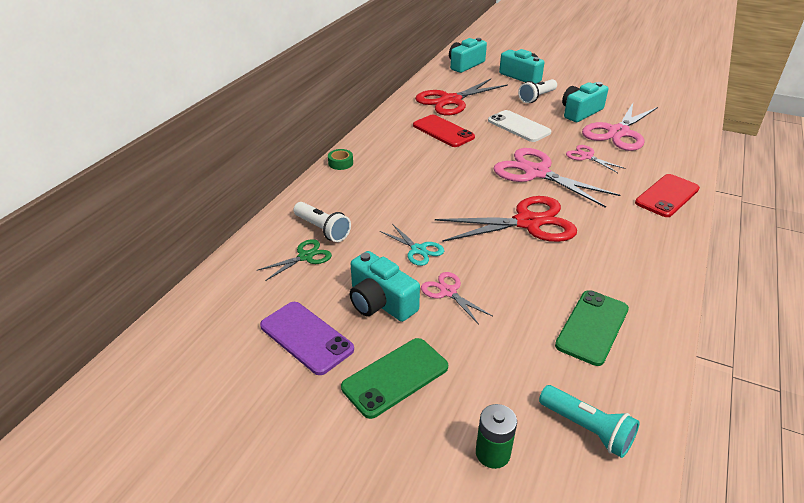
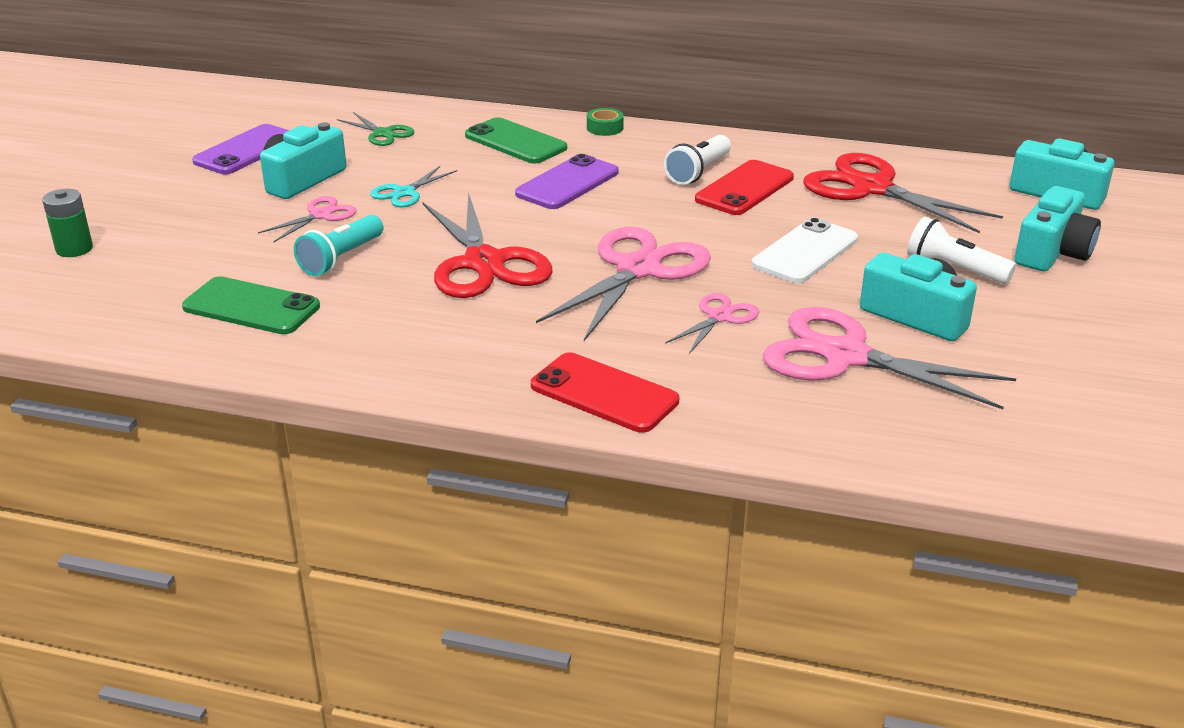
camera: 80 degrees right, 5 degrees down
white flashlight [294,202,351,242] -> white flashlight moved to [664,135,731,185]
green phone [341,338,448,419] -> green phone moved to [465,117,567,164]
turquoise flashlight [539,385,640,458] -> turquoise flashlight moved to [294,215,384,276]
none -> purple phone [515,154,619,209]

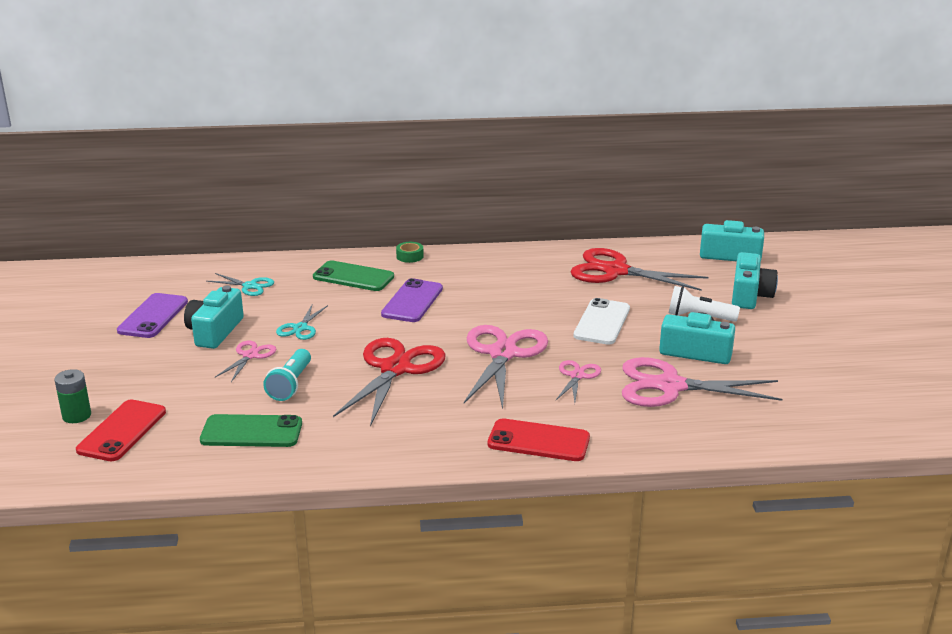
camera: 20 degrees left, 5 degrees down
green scissors [337,112,415,146] -> turquoise scissors [207,273,274,296]
red scissors [423,192,552,298] -> red scissors turned 120 degrees counterclockwise [333,338,446,426]
white flashlight [664,135,731,185] -> none
red phone [695,160,794,215] -> red phone moved to [76,400,166,461]

